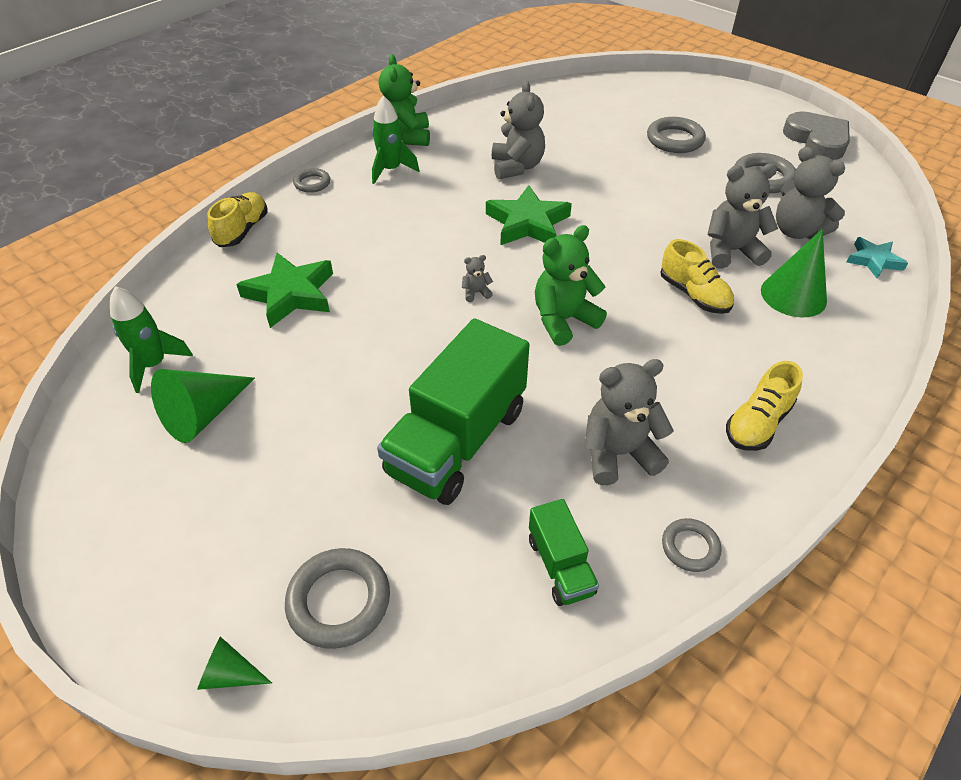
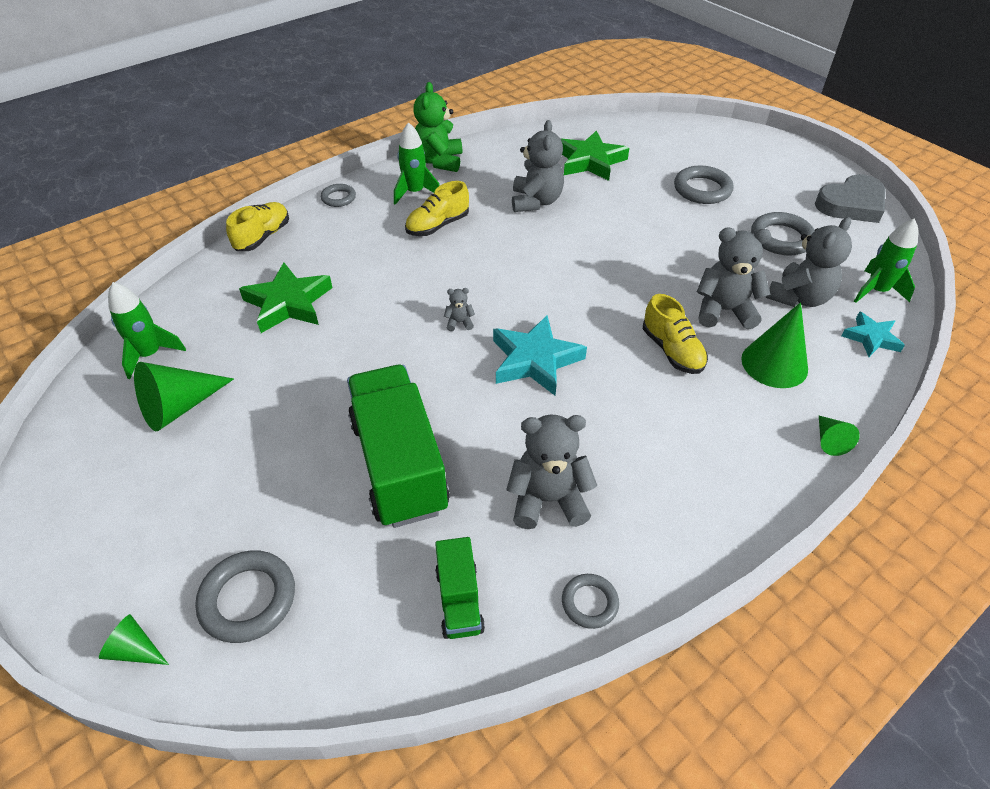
camera: 10 degrees right, 0 degrees up
green truck [377,319,529,505] -> green truck turned 120 degrees clockwise [347,365,449,528]
green star [486,185,572,245] -> green star moved to [561,130,629,181]
green teddy bear [535,225,607,346] -> turquoise star [493,315,587,396]
yellow shoe [726,361,803,451] -> yellow shoe moved to [405,181,469,236]
grey teddy bear [776,147,845,240] -> grey teddy bear turned 105 degrees counterclockwise [766,217,852,307]
grey heart [783,111,850,160] -> grey heart turned 75 degrees clockwise [815,174,885,223]
none -> green cone [819,416,860,456]
none -> green rocket [854,218,918,303]

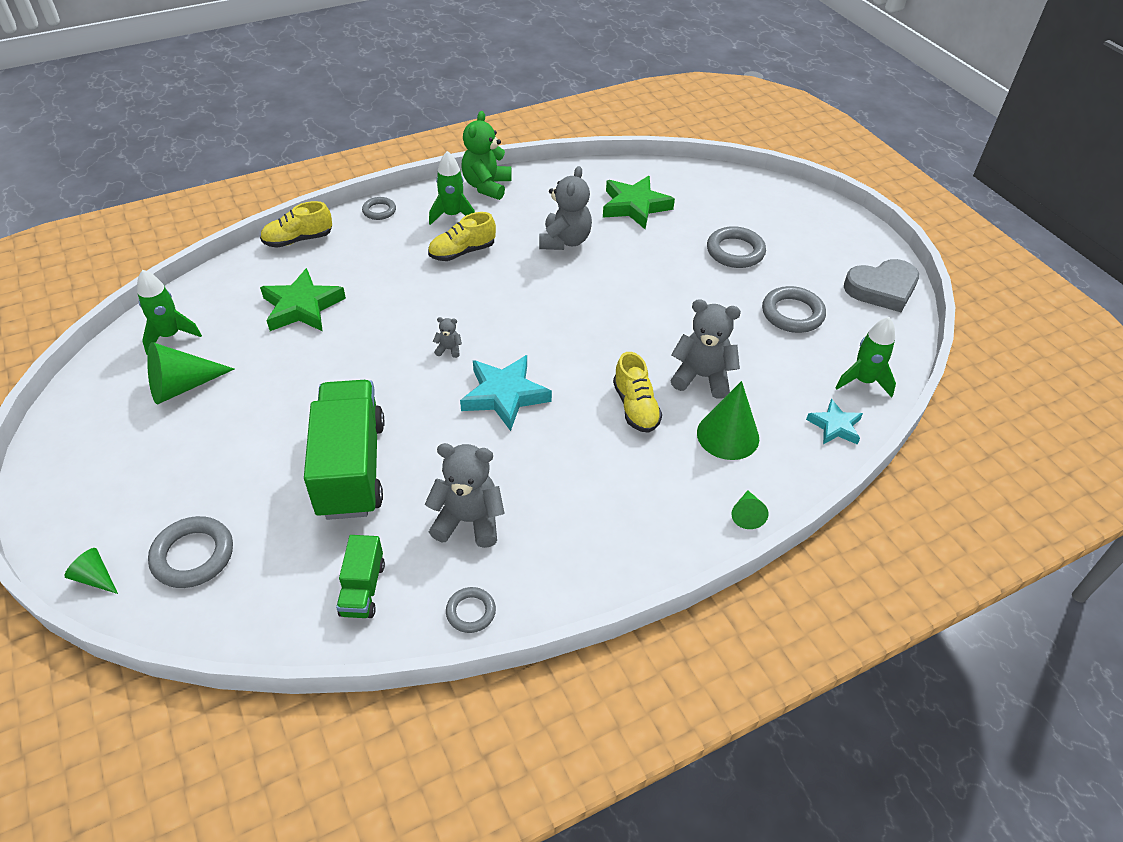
camera: 10 degrees right, 0 degrees up
yellow shoe [226,202,289,251] -> yellow shoe turned 150 degrees counterclockwise [260,201,332,248]
grey teddy bear [766,217,852,307] -> none

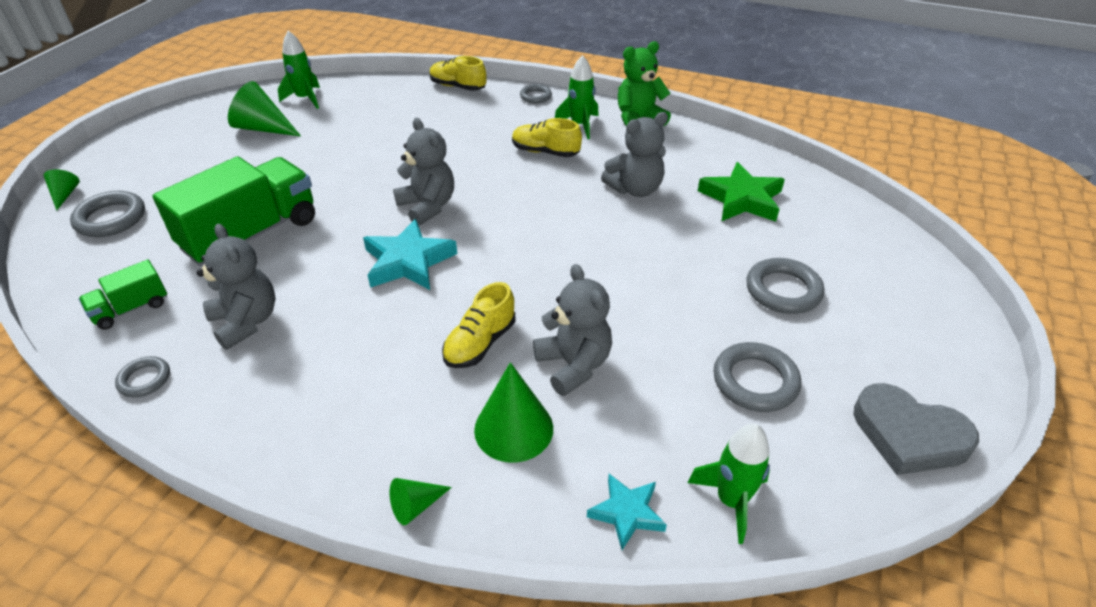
camera: 50 degrees right, 5 degrees down
green star [260,268,346,331] -> none
grey teddy bear [433,317,462,358] -> grey teddy bear [393,118,454,226], size x2.27

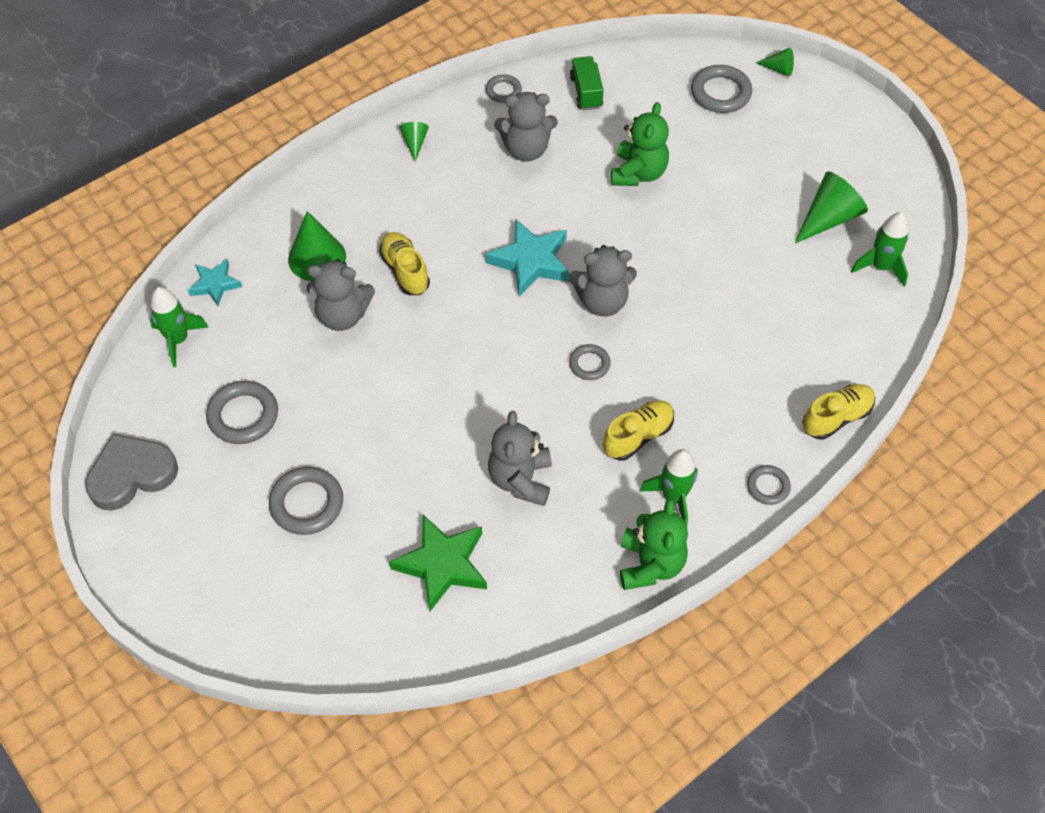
camera: 120 degrees right, 15 degrees up
green truck [152,156,315,266] -> green teddy bear [611,102,669,186]
green cone [390,478,452,525] -> green cone moved to [400,122,429,162]
none -> grey ring [569,344,611,380]

